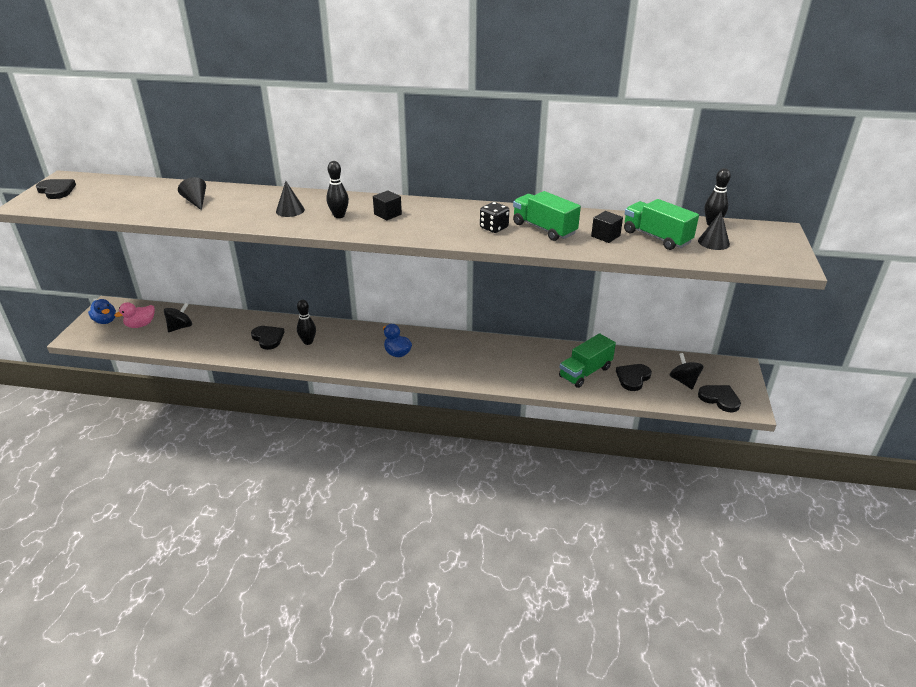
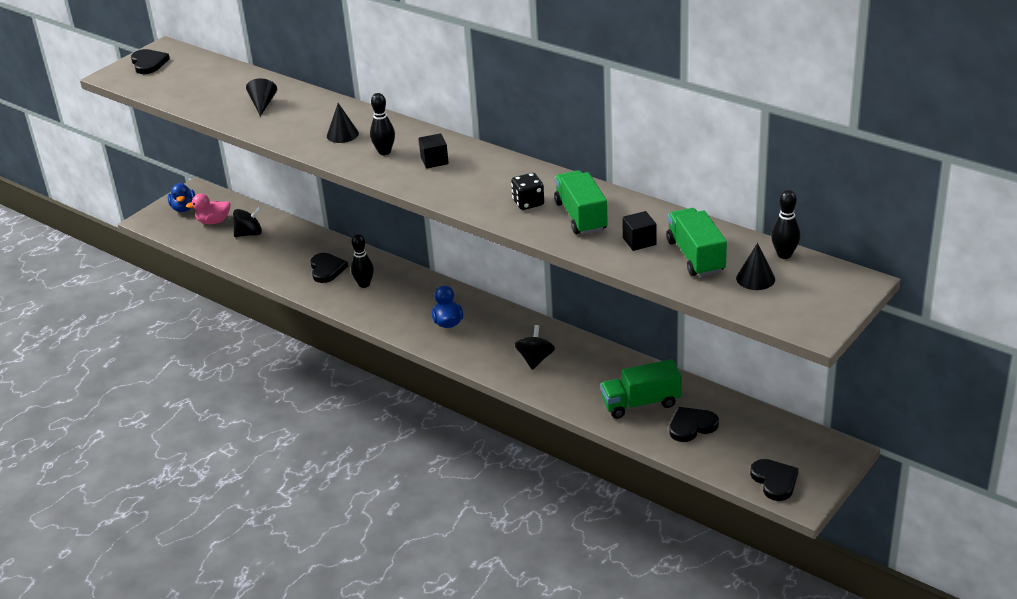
camera: 30 degrees right, 0 degrees up
black spinning top [670,353,703,389] -> black spinning top moved to [515,325,555,370]

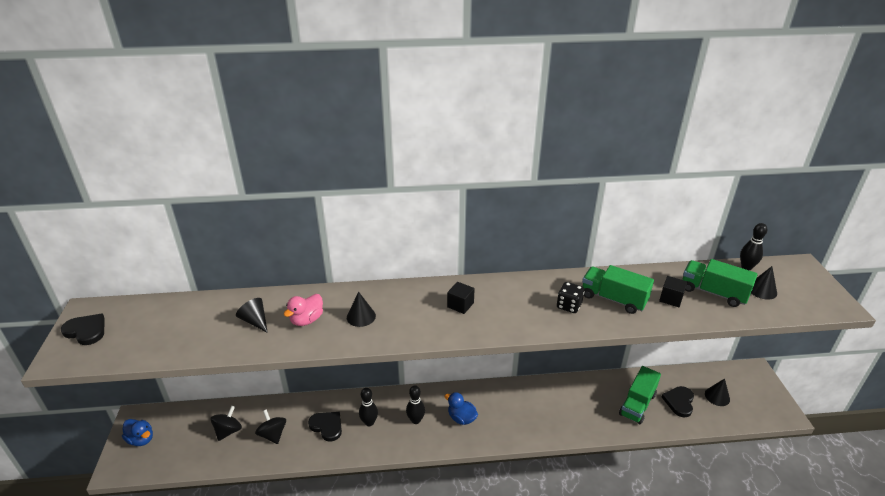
camera: 45 degrees left, 0 degrees up
pink duck [186,194,231,224] -> pink duck moved to [283,294,323,326]
black bowling pin [370,93,395,155] -> black bowling pin moved to [406,385,425,424]
black spinning top [515,325,555,370] -> black spinning top moved to [255,409,286,444]
black heart [750,459,799,501] -> none
none -> black cone [705,378,730,406]

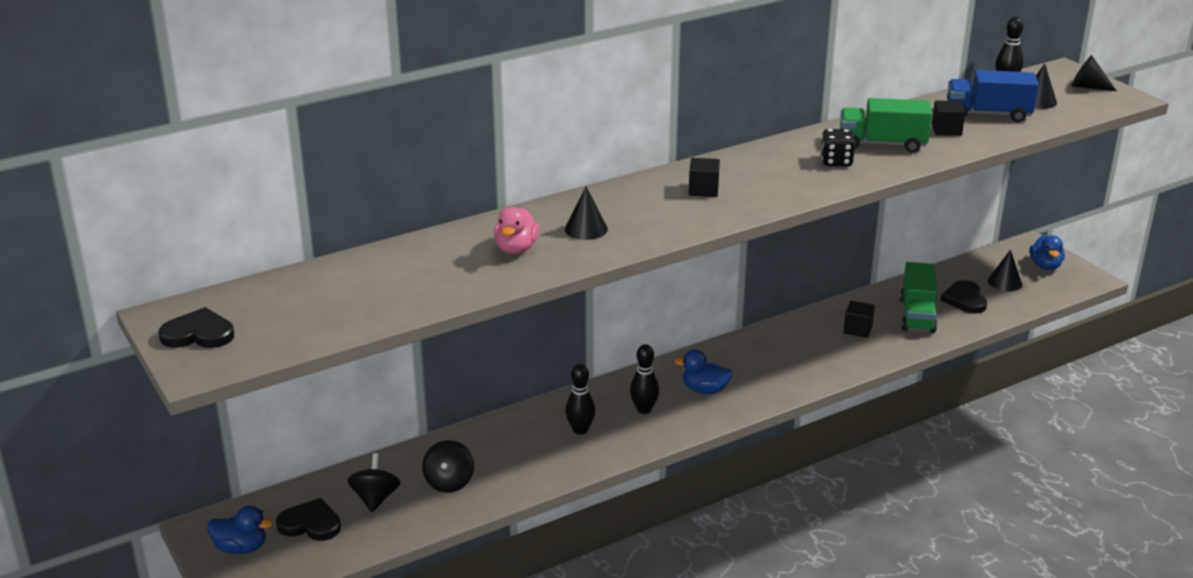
camera: 25 degrees left, 5 degrees down
black cone [236,298,268,333] -> black cone moved to [1071,55,1117,91]
black spinning top [255,409,286,444] -> black spinning top turned 120 degrees counterclockwise [422,440,474,493]
black heart [308,412,342,441] -> black heart moved to [276,498,341,541]
green truck [682,259,758,307] -> blue truck [947,70,1039,122]
none -> black cube [843,301,875,338]
none -> blue duck [1030,235,1065,270]

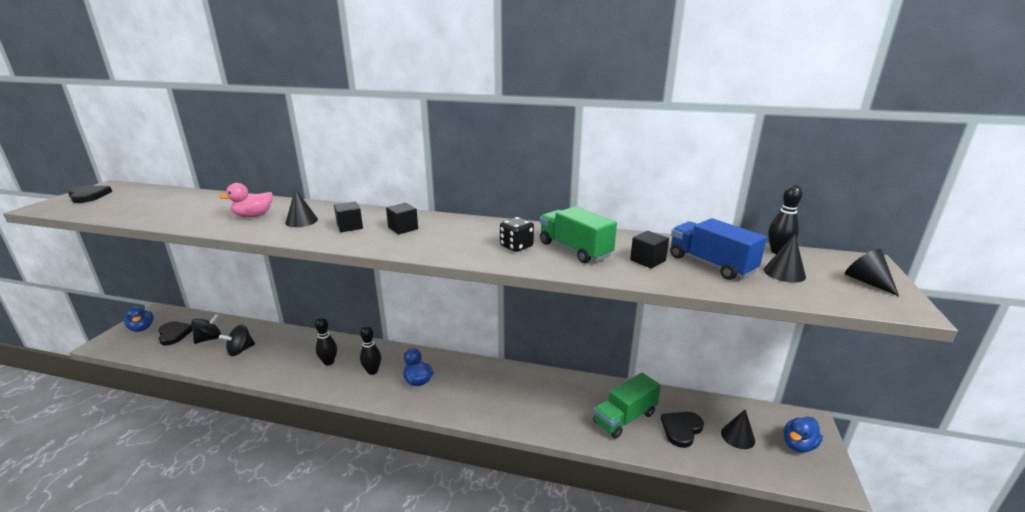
camera: 45 degrees right, 5 degrees down
black cube [843,301,875,338] -> black cube moved to [334,201,363,232]

